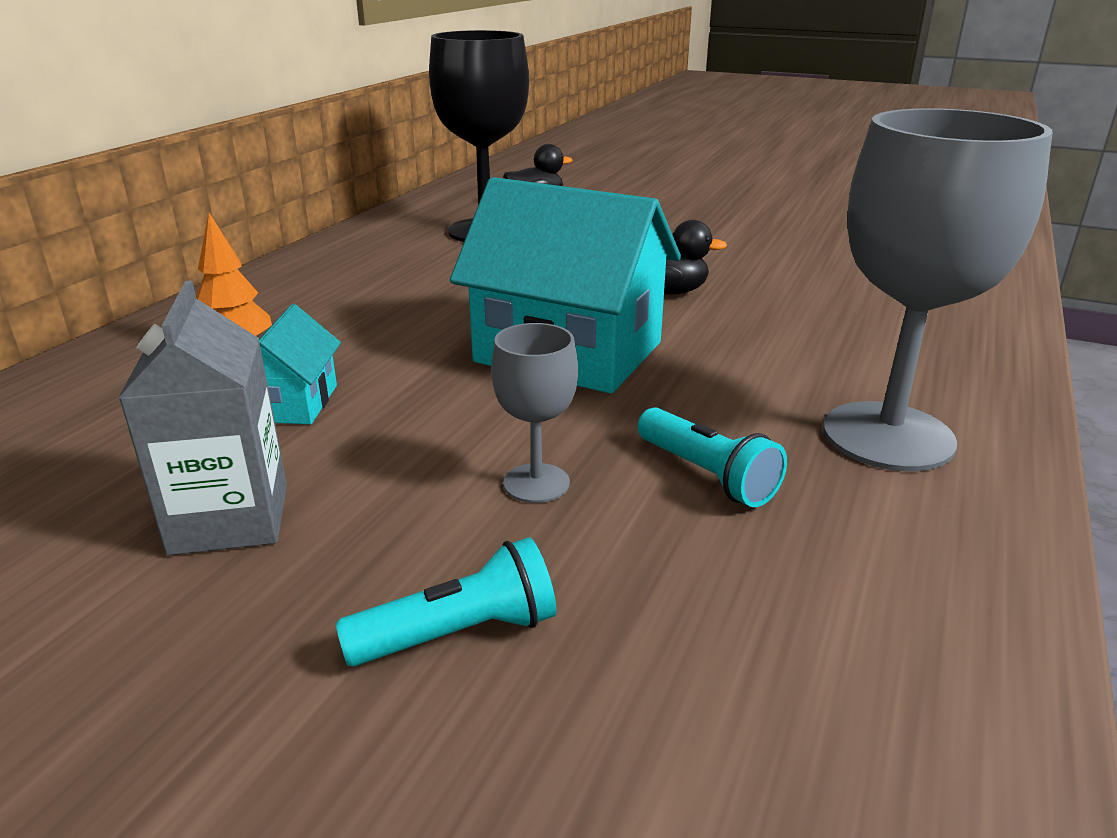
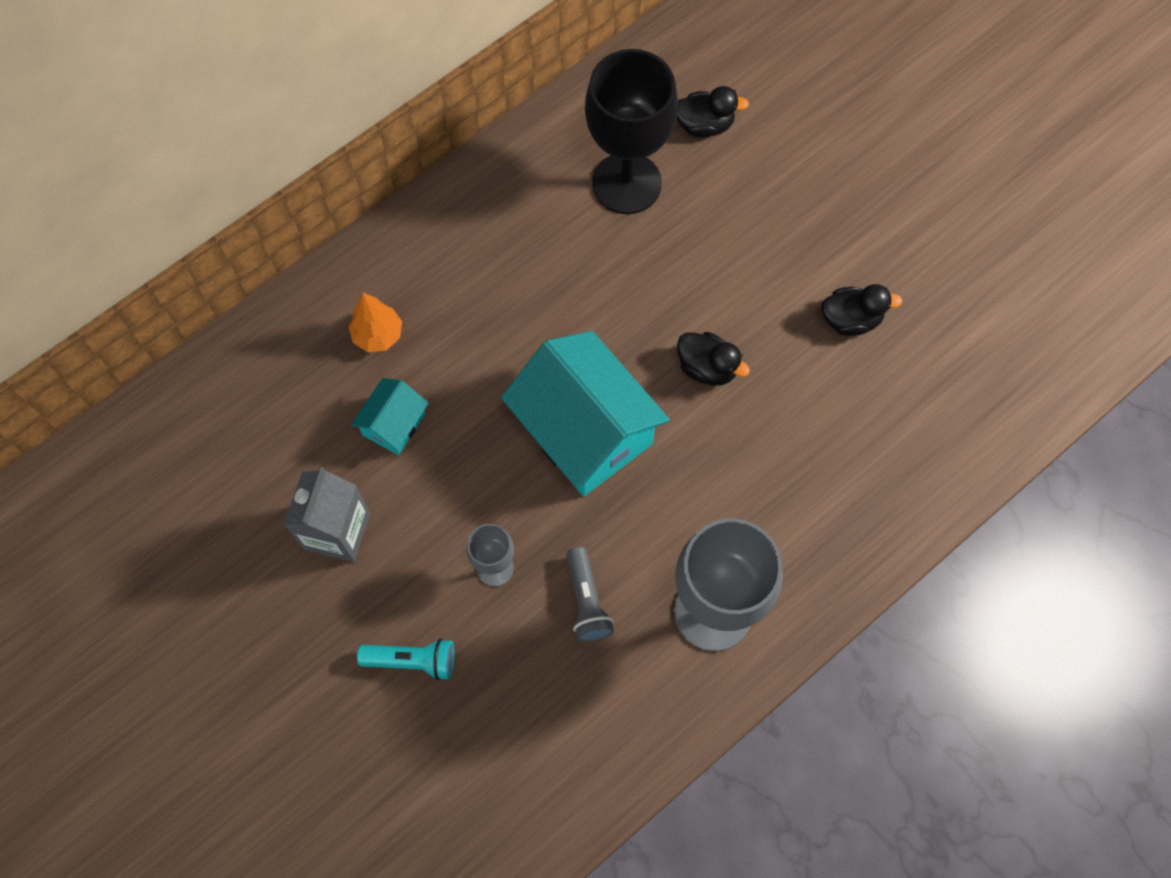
camera: 25 degrees right, 40 degrees up
turquoise flashlight [637,407,787,507] -> grey flashlight [566,547,614,642]
none -> black duck [821,284,902,336]

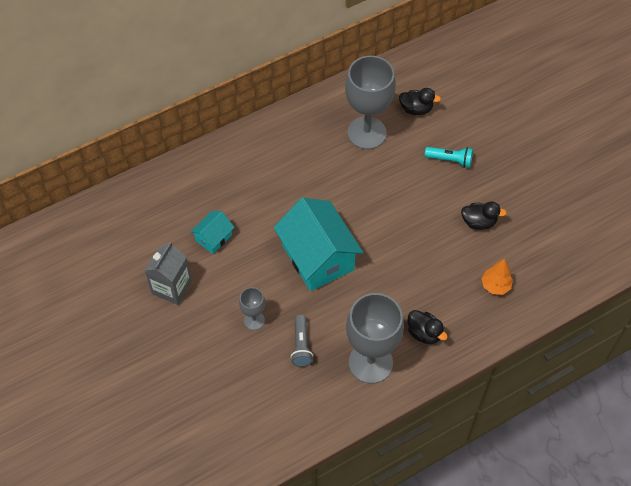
camera: 10 degrees right, 10 degrees down
orange tree [349,293,402,352] -> orange tree moved to [482,258,513,295]
turquoise flashlight [357,639,454,680] -> turquoise flashlight moved to [425,147,473,168]
black goblet [585,49,678,214] -> grey goblet [345,56,396,149]
black duck [677,332,750,386] -> black duck moved to [408,310,448,344]

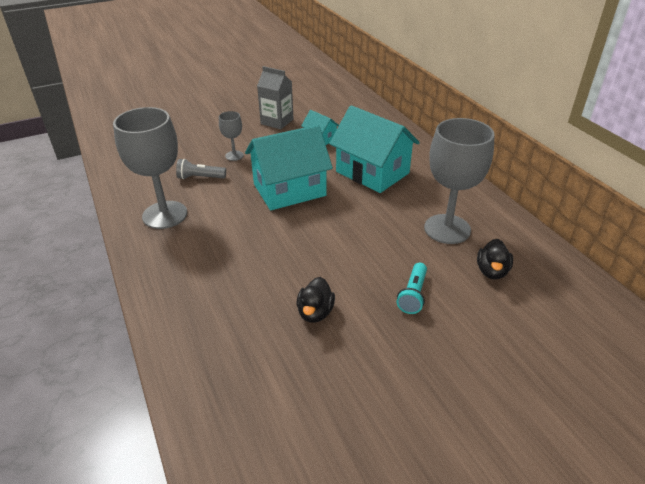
camera: 95 degrees right, 20 degrees down
black duck [408,310,448,344] -> none
orange tree [482,258,513,295] -> none
none -> turquoise house [329,105,420,193]

